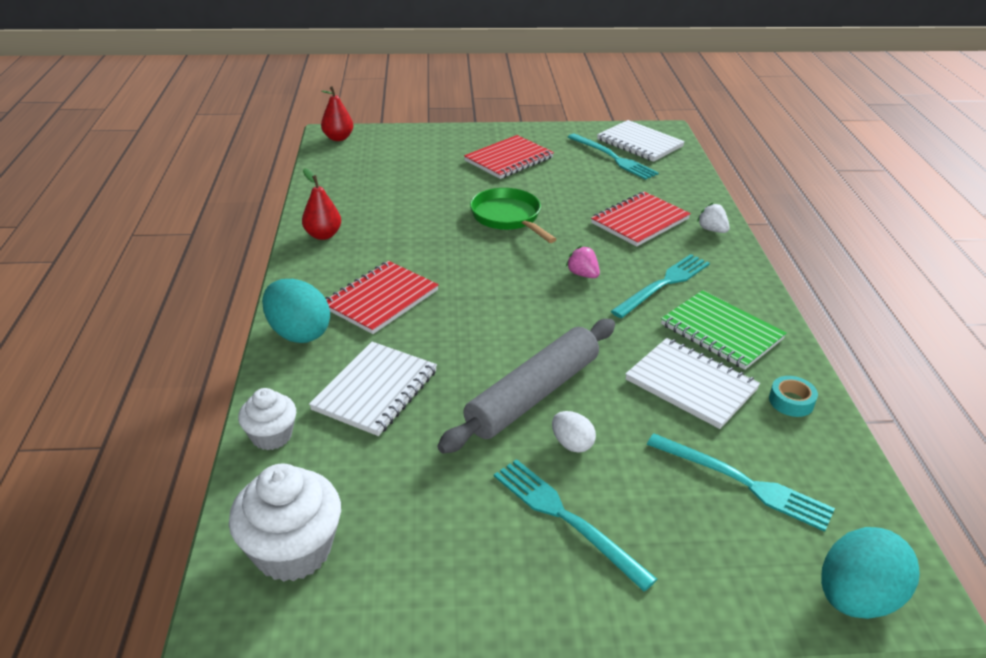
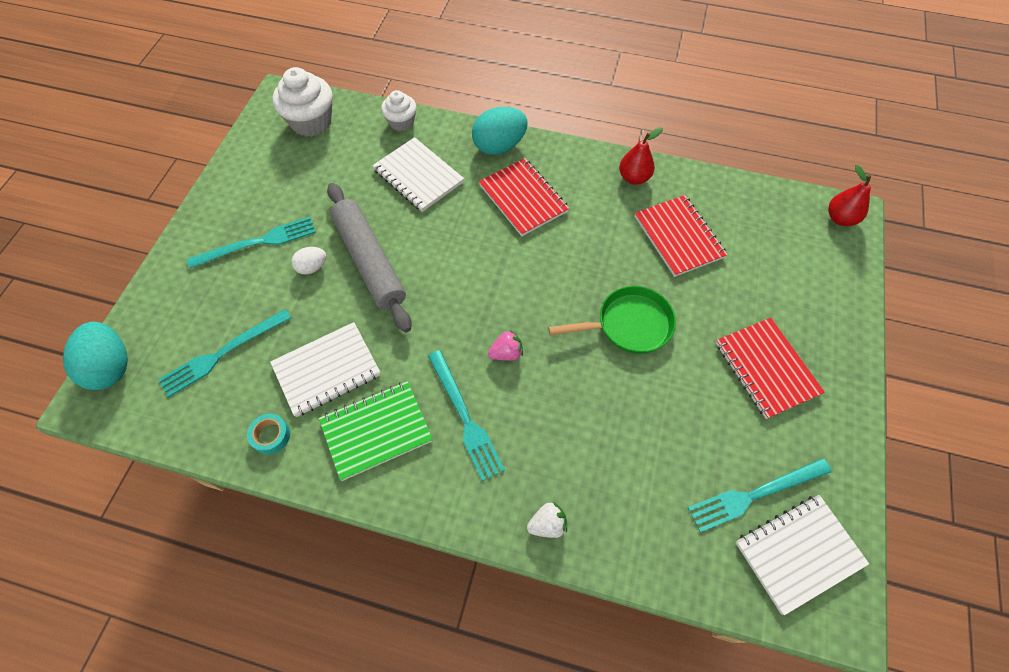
camera: 110 degrees right, 25 degrees up
red notebook [591,192,691,246] -> red notebook moved to [635,195,728,277]

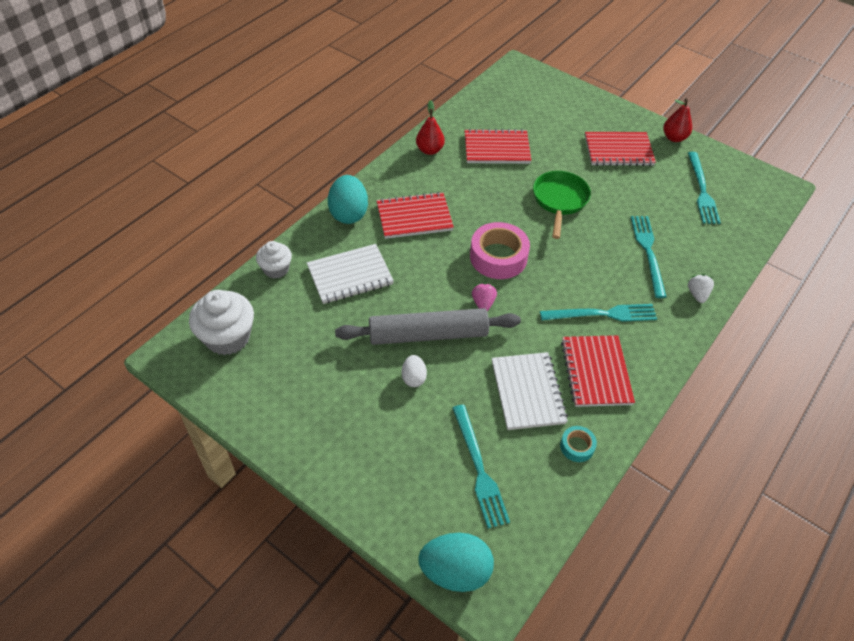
camera: 70 degrees left, 10 degrees down
turquoise fork [187,217,316,268] -> turquoise fork moved to [631,216,667,298]
green notebook [319,381,433,481] -> red notebook [561,335,635,407]
pink strawberry [488,330,523,361] -> pink strawberry moved to [472,283,497,311]
white notebook [736,495,869,615] -> none
red pear [828,165,871,226] -> red pear moved to [663,98,692,142]
none -> pink tape [470,222,530,279]

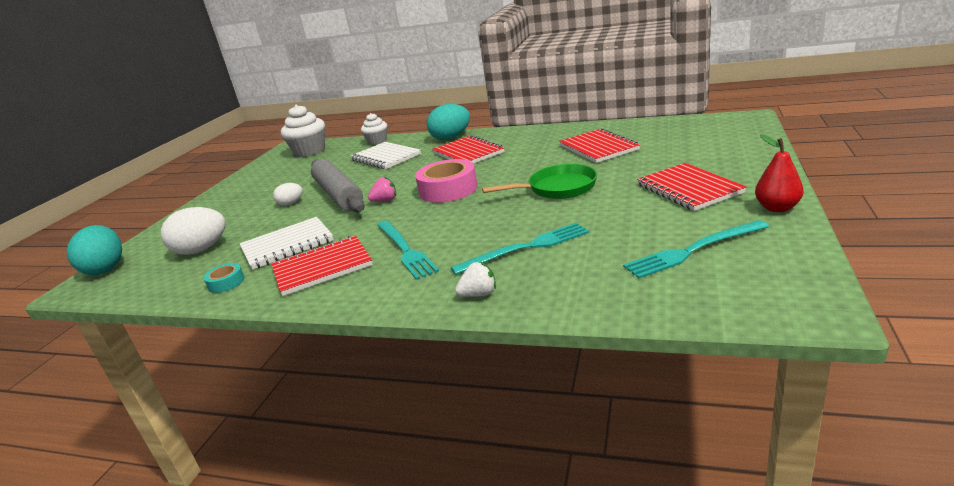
camera: 75 degrees right, 25 degrees down
red pear [416,100,445,155] -> none
turquoise fork [452,405,510,529] -> white egg [161,207,226,255]

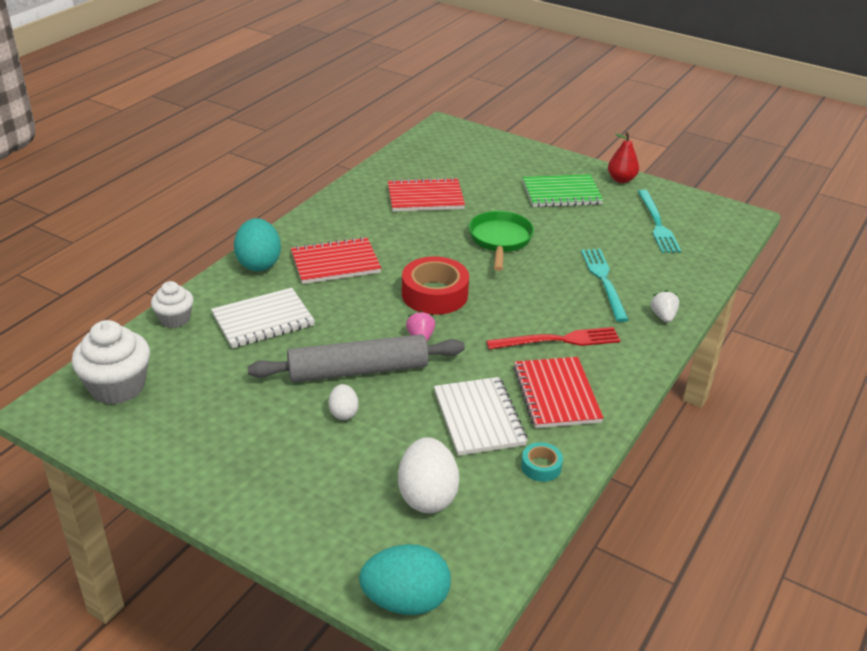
camera: 80 degrees left, 10 degrees up
turquoise fork [377,220,439,280] -> red fork [486,327,621,349]
pink tape [415,159,477,203] -> red tape [402,256,469,315]
red notebook [637,163,746,211] -> green notebook [522,174,603,207]

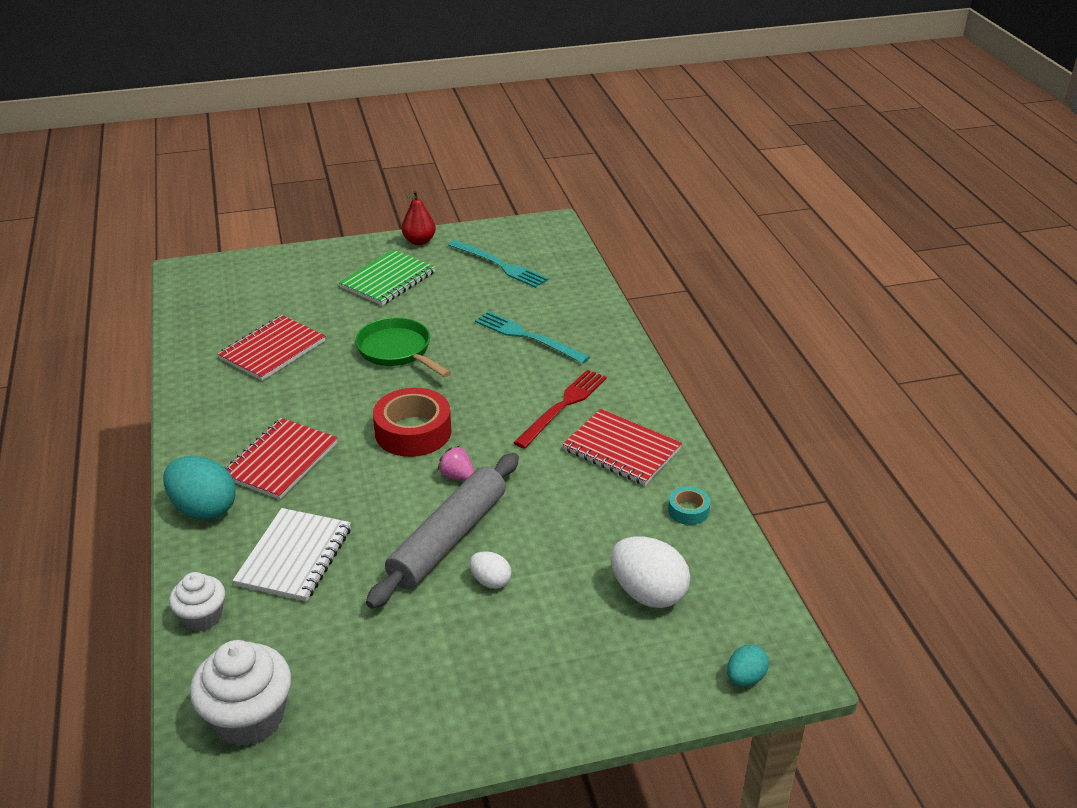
camera: 45 degrees left, 0 degrees up
turquoise egg [359,544,451,615] -> turquoise egg [727,645,769,686], size x0.54
white notebook [434,377,528,456] -> none
white strawberry [651,290,679,323] -> none

